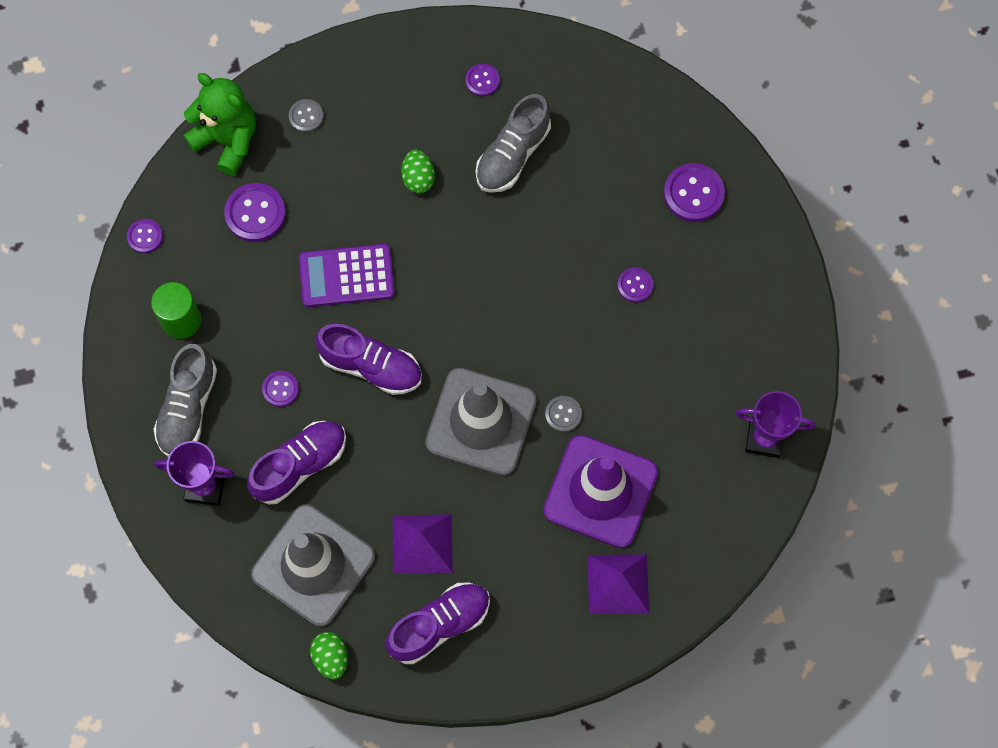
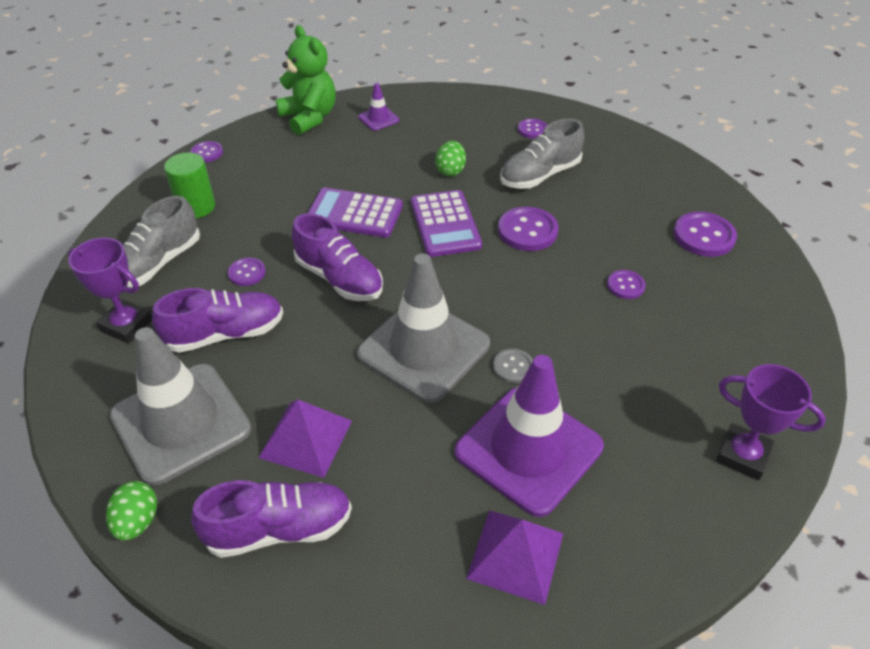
camera: 20 degrees right, 25 degrees down
purple button [224,183,286,242] -> purple button moved to [498,207,558,251]
grey button [289,99,324,133] -> purple traffic cone [358,83,399,131]
none -> purple calculator [411,190,482,257]

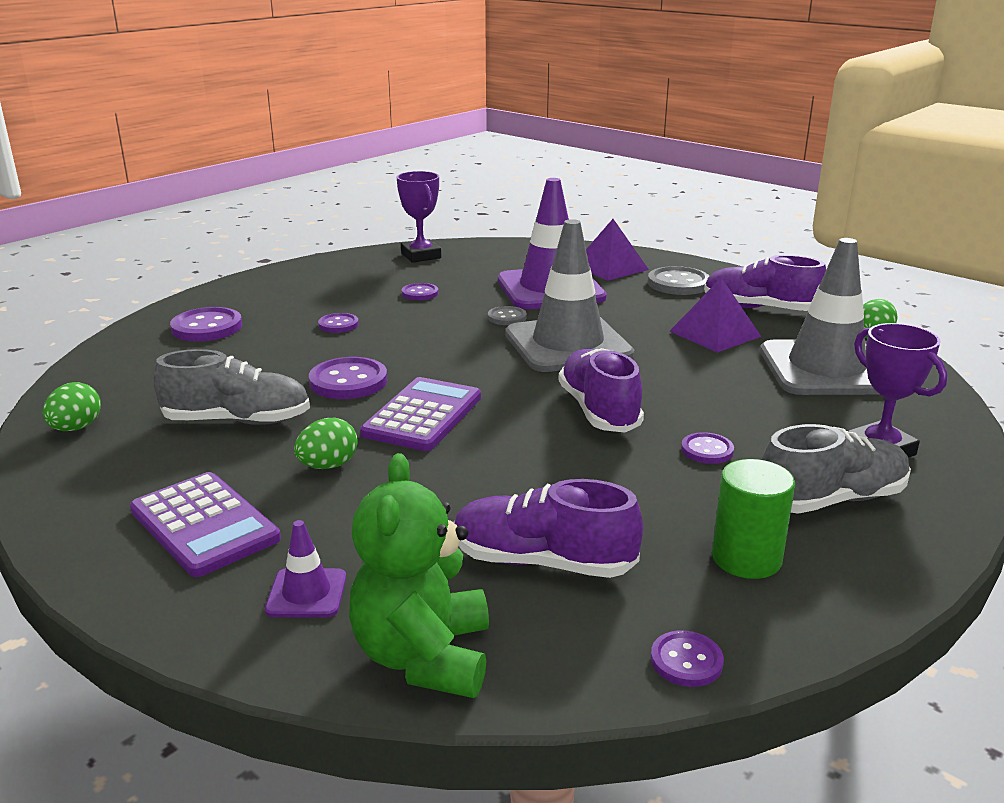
camera: 145 degrees left, 20 degrees down
purple shoe [152,288,283,353] -> purple shoe moved to [454,479,643,578]
purple calculator [308,188,403,238] -> purple calculator moved to [130,472,281,577]
purple button [518,119,548,139] -> purple button moved to [402,283,438,300]
none -> green egg [43,382,101,431]
none -> grey button [648,266,709,295]

